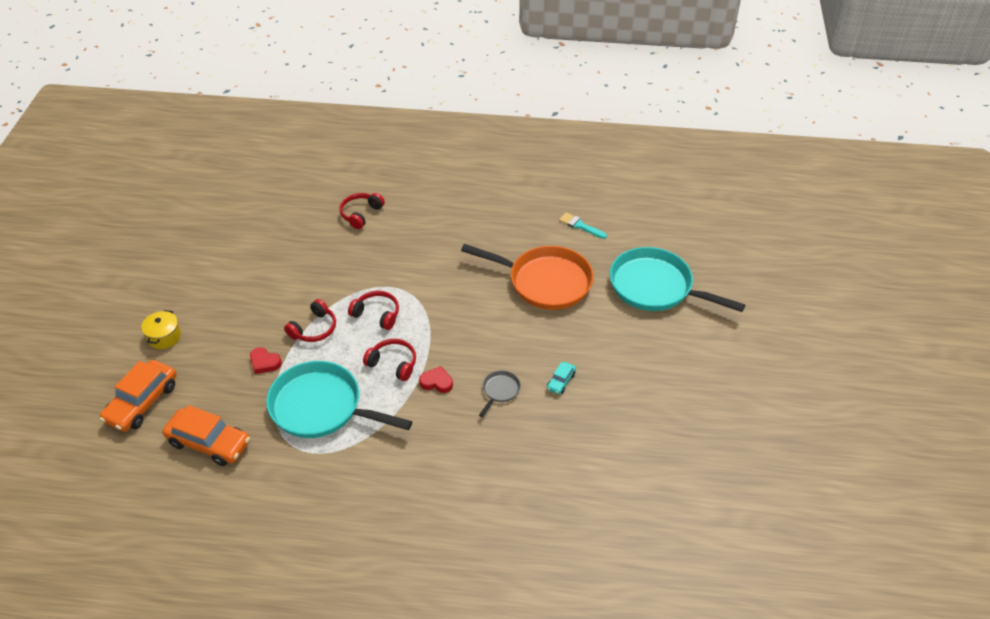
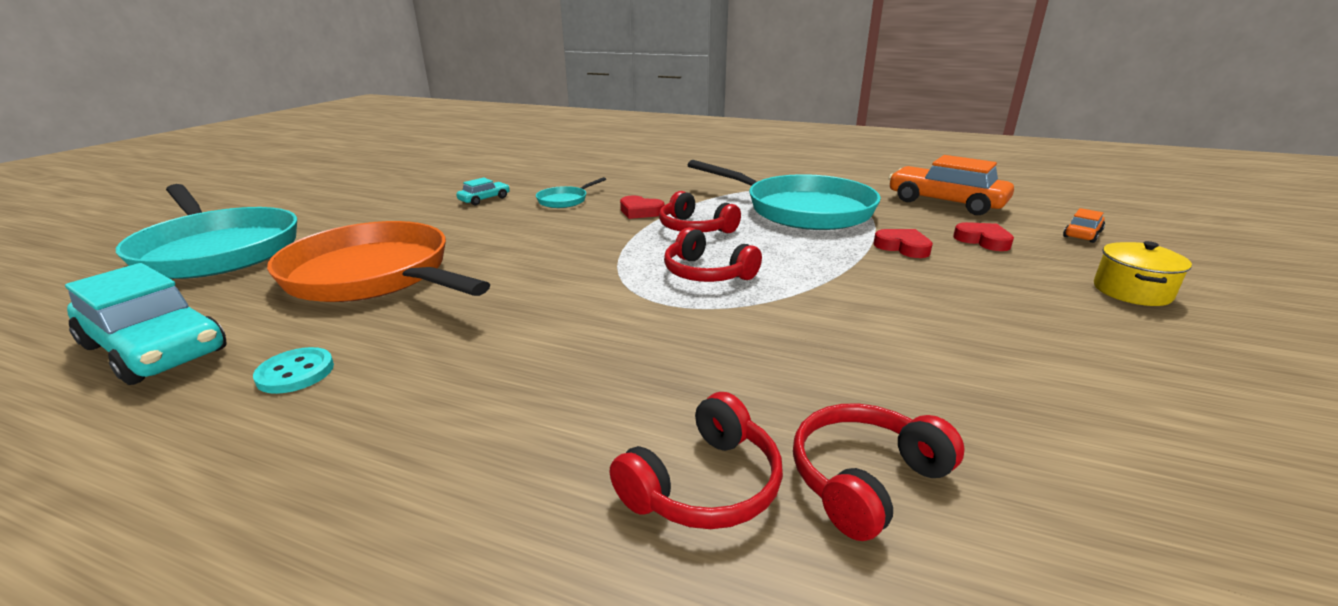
camera: 165 degrees left, 20 degrees down
orange car [99,360,177,432] -> orange car [1063,208,1105,243], size x0.48
red headphones [284,299,336,342] -> red headphones moved to [793,403,965,541]
grey pan [479,371,521,417] -> turquoise pan [536,177,606,208]
turquoise brush [559,212,607,239] -> turquoise car [65,263,227,385]
none -> turquoise button [253,347,334,394]
none -> red heart [953,222,1014,251]

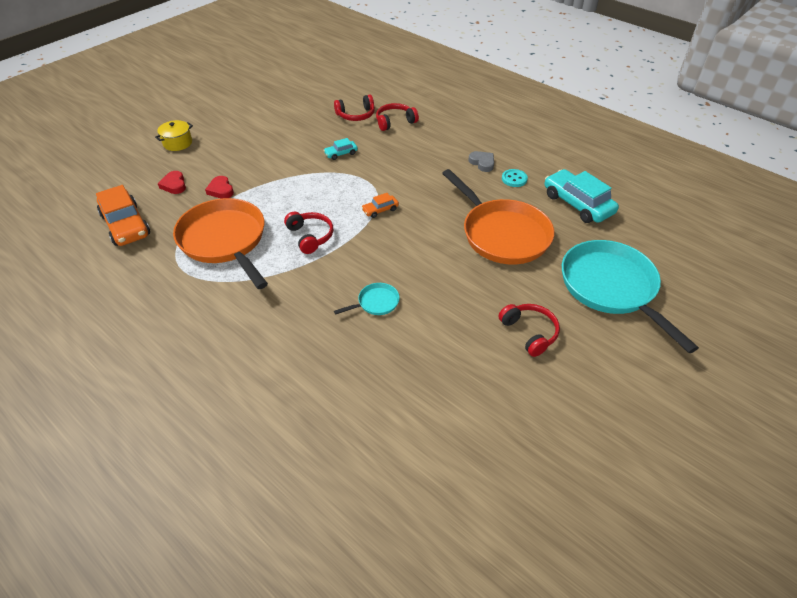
camera: 160 degrees left, 20 degrees up
turquoise car [456,178,510,205] -> turquoise car moved to [323,138,358,160]
red heart [620,195,665,219] -> none
red headphones [664,227,762,282] -> red headphones moved to [498,304,560,357]
turquoise pan [688,160,881,230] -> orange pan [173,198,268,289]
orange car [1063,208,1105,243] -> orange car moved to [361,193,399,218]
none -> grey heart [469,151,494,172]

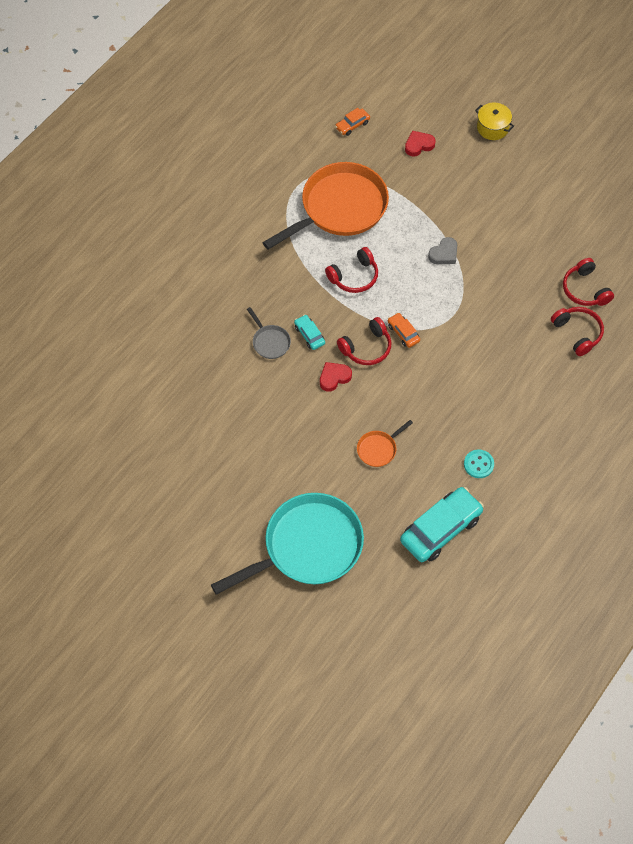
camera: 85 degrees right, 15 degrees up
orange car [96,185,150,246] -> orange car [335,108,370,136], size x0.48
red heart [205,176,234,199] -> red heart moved to [320,362,352,392]
turquoise car [323,138,358,160] -> turquoise car moved to [294,314,325,350]
turquoise pan [334,283,400,315] -> grey pan [247,307,291,359]
orange pan [442,169,554,264] -> orange pan [357,420,413,467], size x0.42
grey heart [469,151,494,172] -> grey heart moved to [428,237,457,264]
red headphones [498,304,560,357] -> red headphones moved to [337,317,391,365]

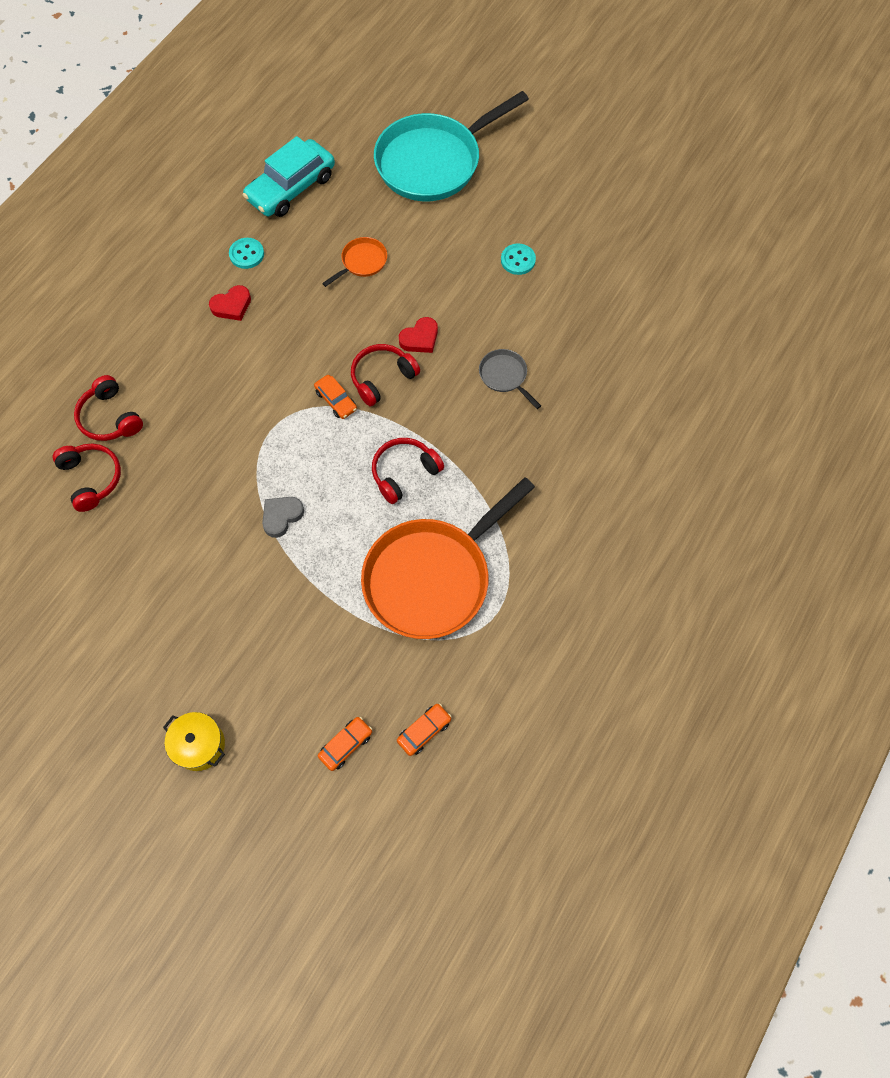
camera: 175 degrees right, 5 degrees up
turquoise car [294,314,325,350] -> none
red heart [405,131,436,157] -> red heart moved to [209,285,251,321]
none -> orange car [318,717,372,771]
none -> turquoise button [501,244,536,275]

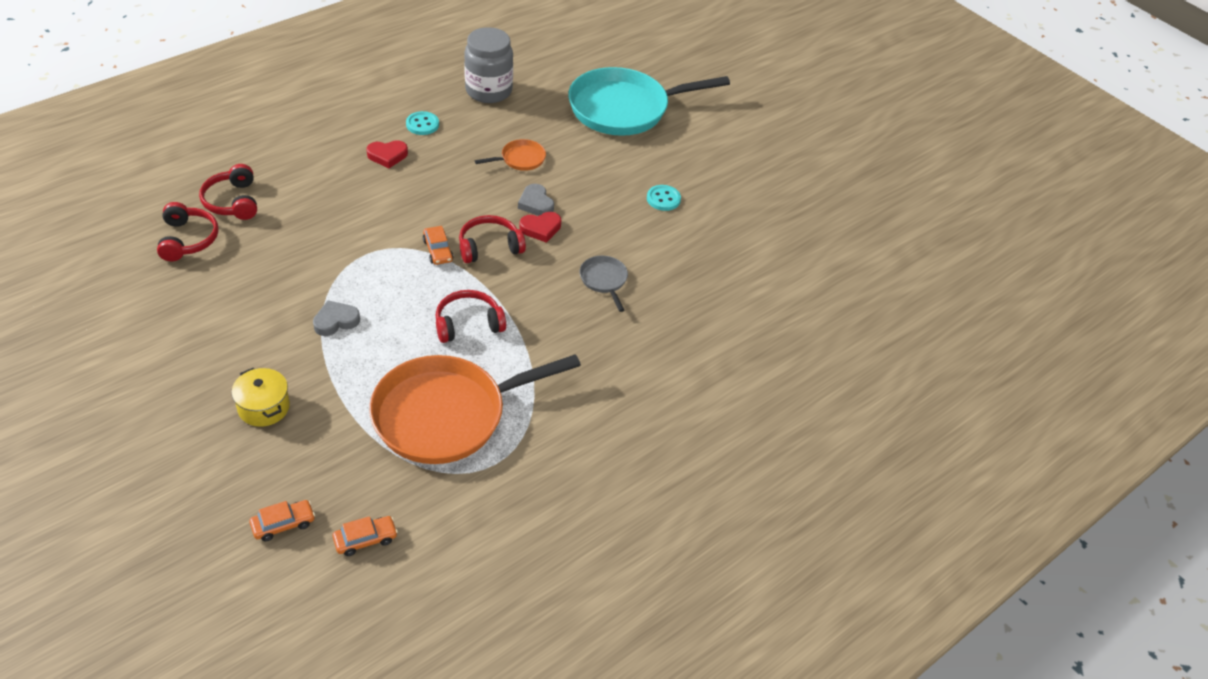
camera: 15 degrees right, 20 degrees down
yellow pot [163,712,225,771] -> yellow pot moved to [232,368,290,427]
turquoise car [243,136,335,217] -> grey jar [464,27,513,103]
none -> grey heart [518,184,554,216]

